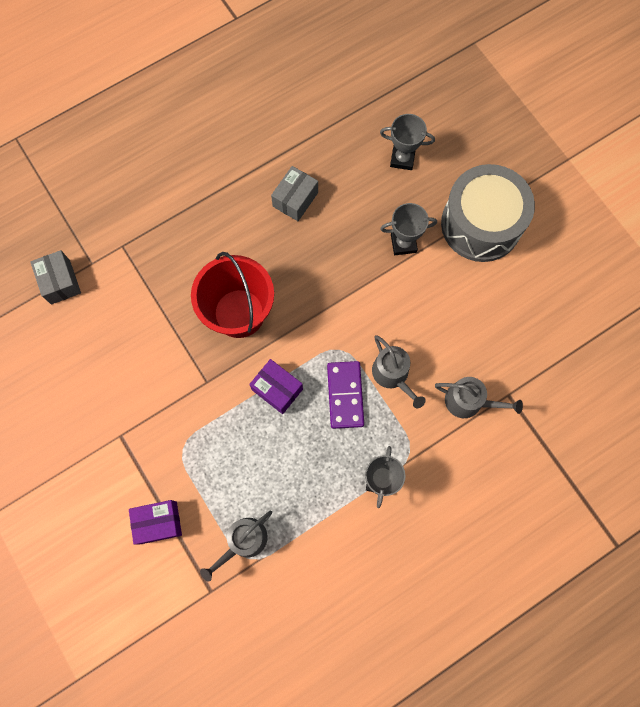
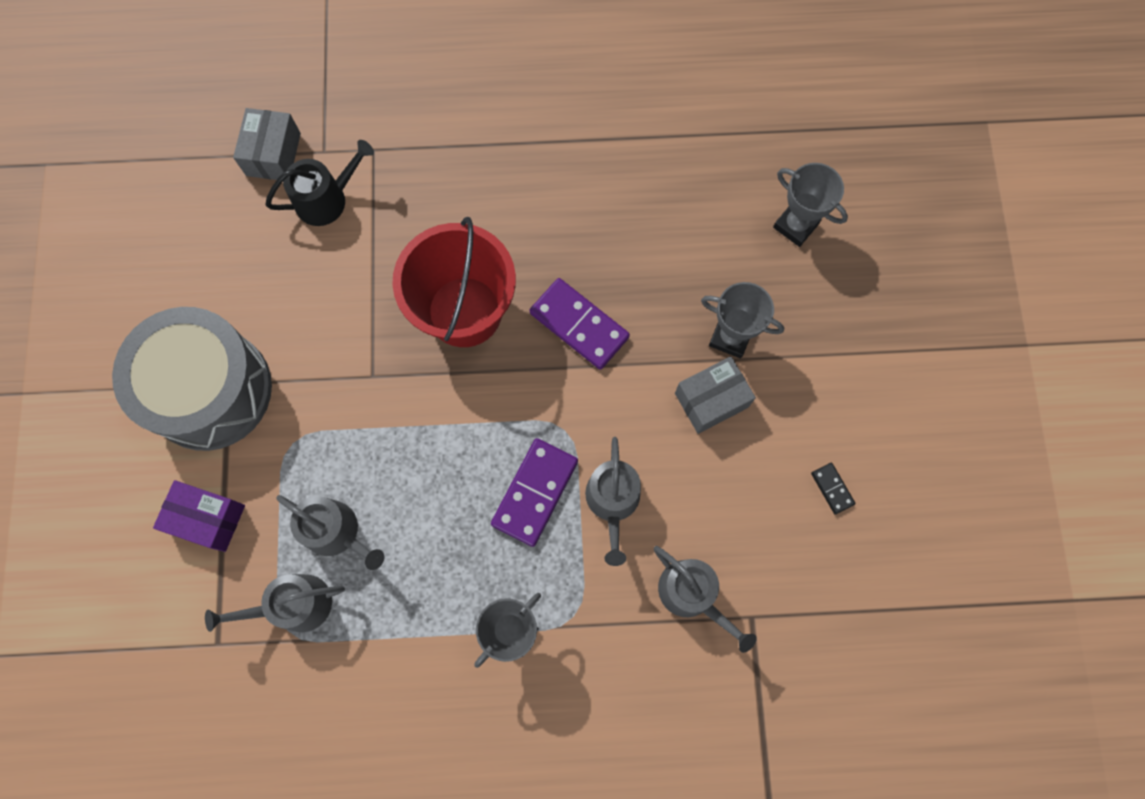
camera: 30 degrees right, 0 degrees up
purple box [249,359,303,414] -> none
grey box [271,166,318,221] -> grey box moved to [675,356,756,434]
grey drum [441,164,535,262] -> grey drum moved to [112,307,272,451]
none -> black watering can [265,140,374,226]
none -> grey watering can [276,495,384,570]
none -> purple domino [530,278,630,369]
none -> black domino [811,463,856,515]

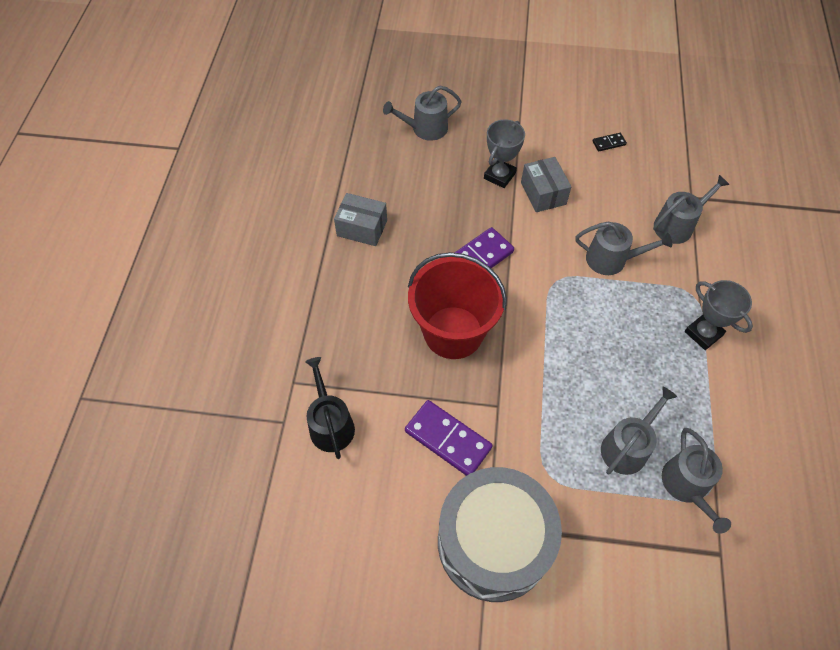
camera: 80 degrees left, 15 degrees down
purple box [153,480,245,552] -> none
grey box [233,108,301,180] -> grey box moved to [334,193,387,246]
purple domino [491,438,578,547] -> purple domino moved to [405,400,493,476]
grey trophy [773,163,848,247] -> grey watering can [383,85,462,141]

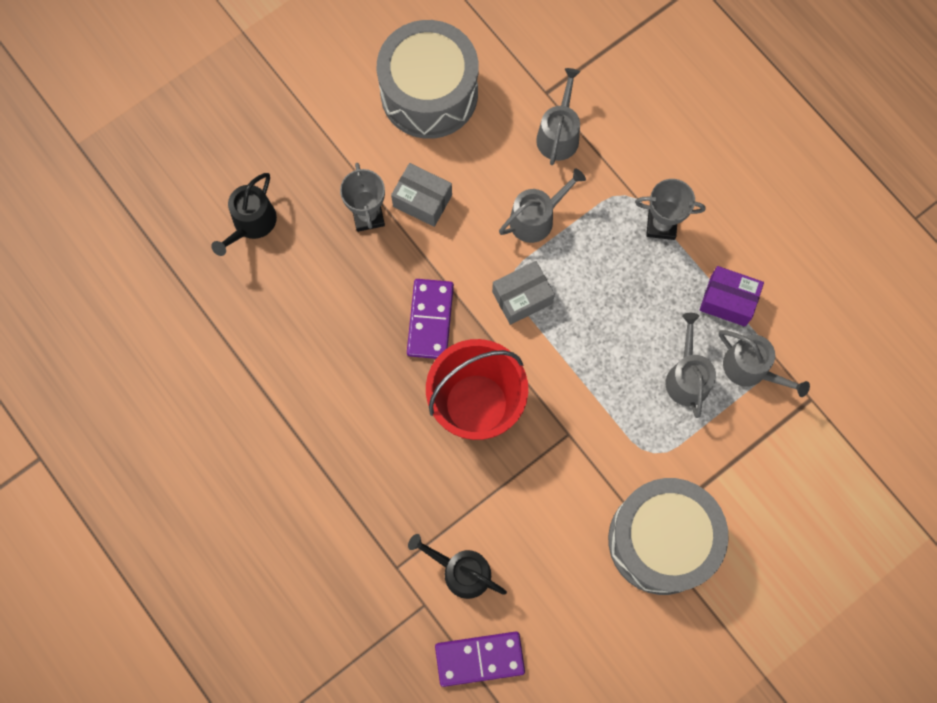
camera: 45 degrees left, 15 degrees up
grey box [334,193,387,246] -> grey box moved to [492,261,555,325]
grey watering can [383,85,462,141] -> black watering can [211,173,277,256]
purple domino [405,400,493,476] -> purple domino moved to [435,632,525,687]
black domino [592,133,627,152] -> grey drum [377,20,478,139]
none -> purple box [699,266,764,327]

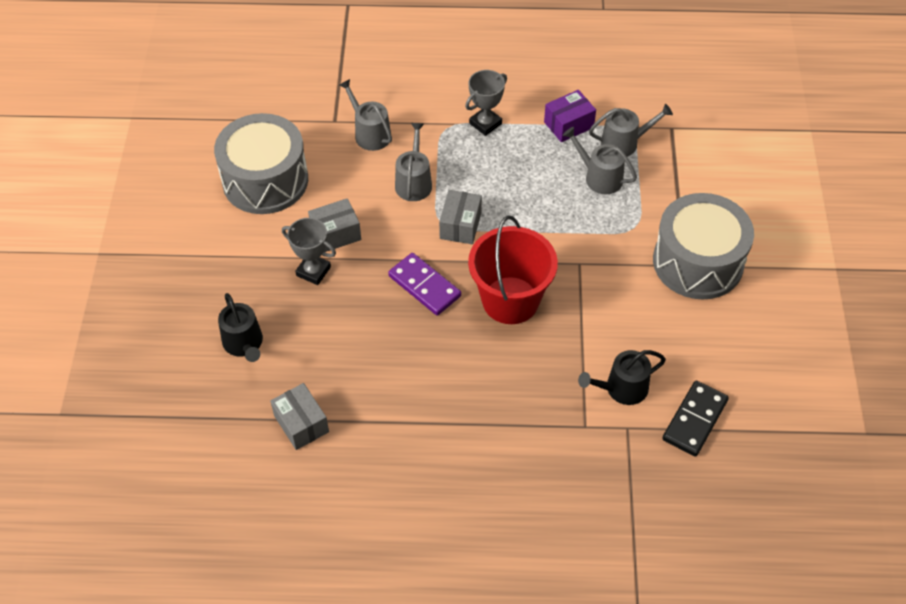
camera: 50 degrees left, 20 degrees down
purple domino [435,632,525,687] -> black domino [662,381,729,456]
none -> grey box [270,383,329,450]

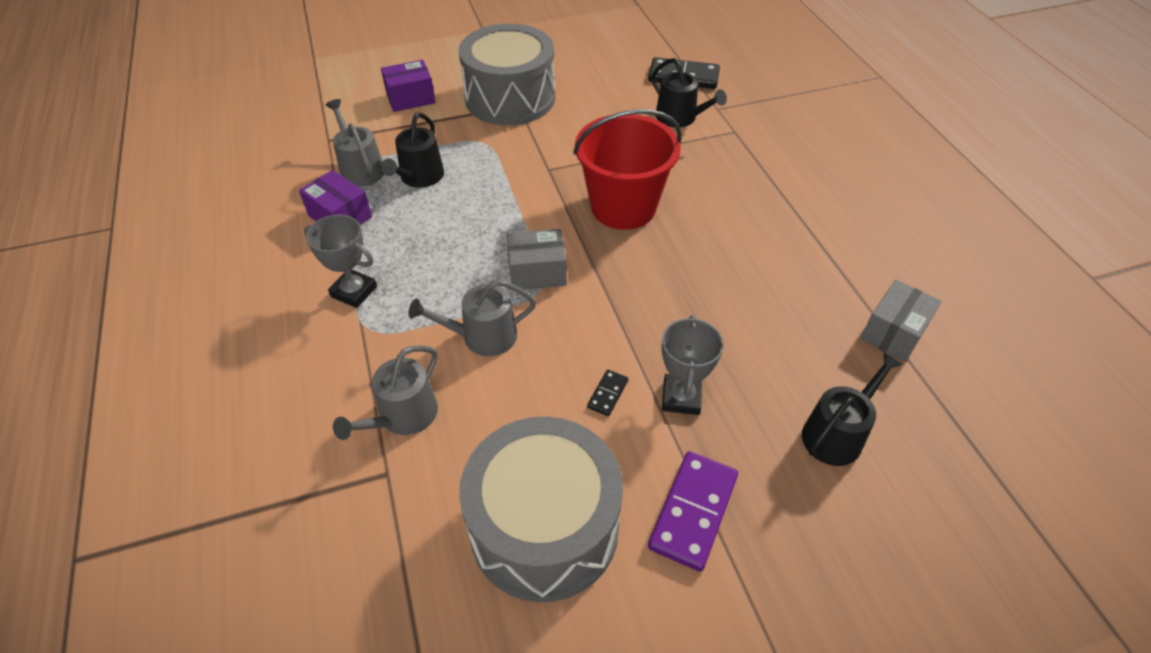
camera: 110 degrees left, 5 degrees down
grey box [308,198,361,252] -> black domino [587,370,628,416]
purple domino [388,253,461,315] -> purple domino moved to [648,451,738,572]
grey watering can [563,127,637,194] -> black watering can [381,113,444,188]
none -> purple box [381,60,436,112]

